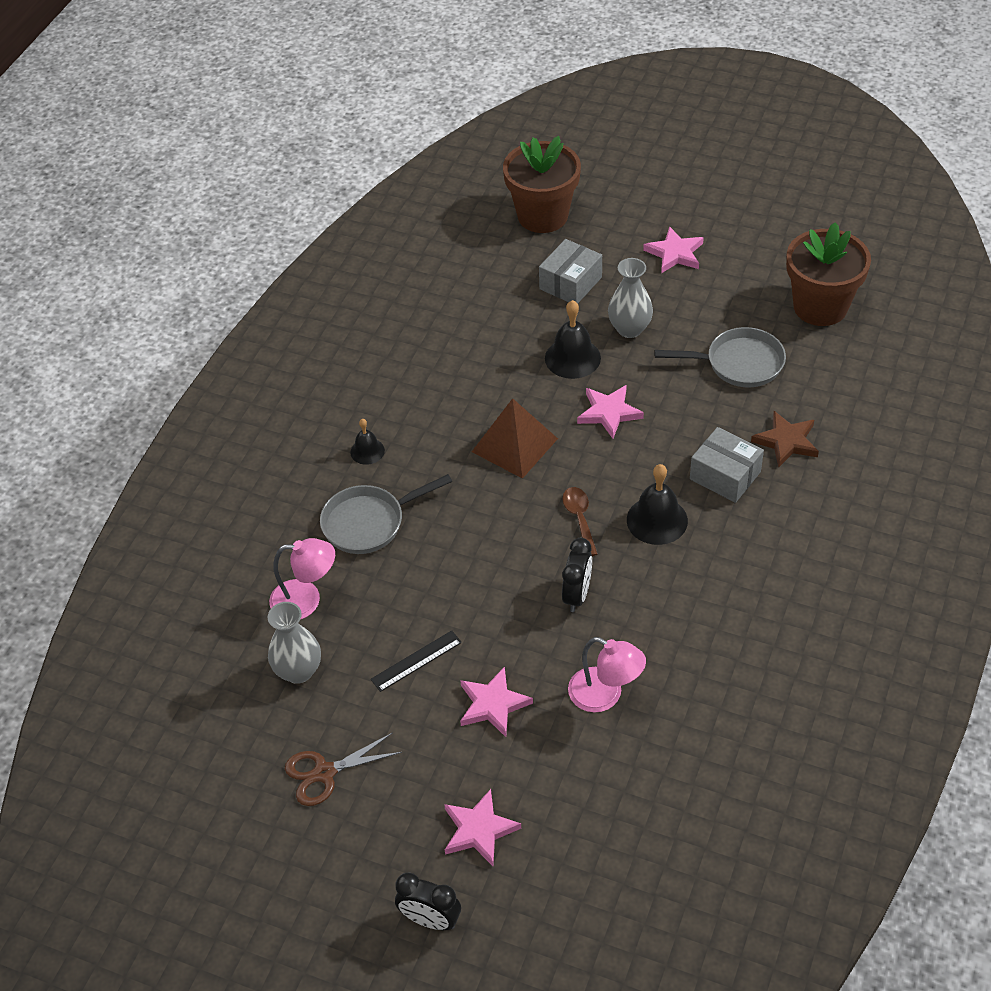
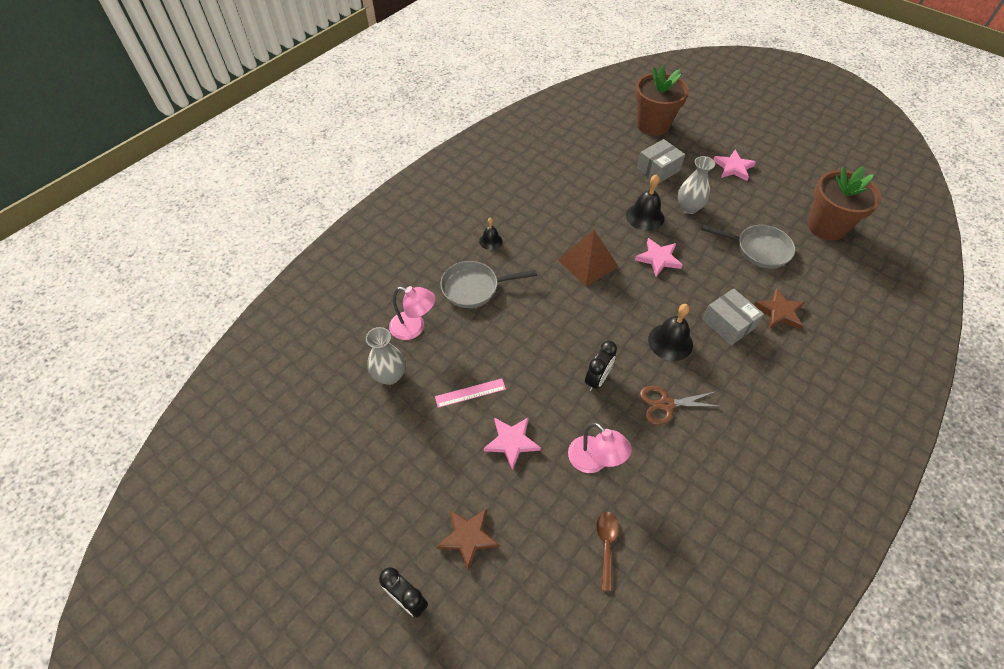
camera: 15 degrees right, 5 degrees up
brown scissors [285,732,402,806] -> brown scissors moved to [640,386,723,425]
black ruler [371,630,462,692] -> pink ruler [435,379,506,408]
pink star [444,789,521,866] -> brown star [437,509,499,571]
brown spoon [562,487,598,556] -> brown spoon moved to [596,512,619,591]

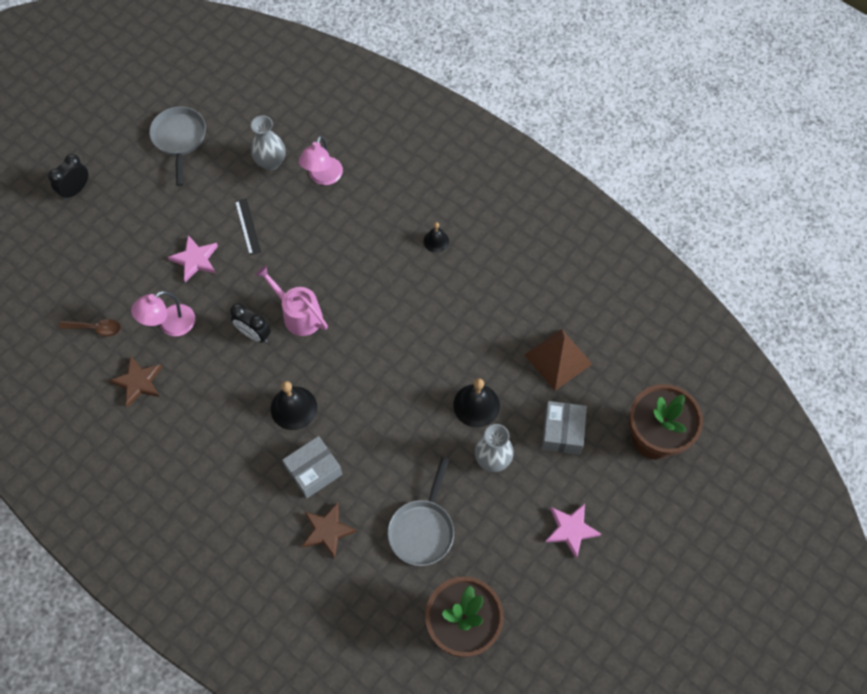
camera: 90 degrees right, 10 degrees up
pink ruler [435,379,506,408] -> black ruler [235,198,261,255]
brown star [437,509,499,571] -> brown star moved to [109,356,162,407]
grey pan [441,261,537,308] -> grey pan moved to [149,107,206,186]
brown pyramid [558,230,619,286] -> brown pyramid moved to [525,329,592,391]
pink star [635,238,683,277] -> none
grey box [637,139,685,184] -> grey box turned 45 degrees clockwise [542,401,587,455]
brown scissors [640,386,723,425] -> none
none -> pink watering can [256,265,328,336]

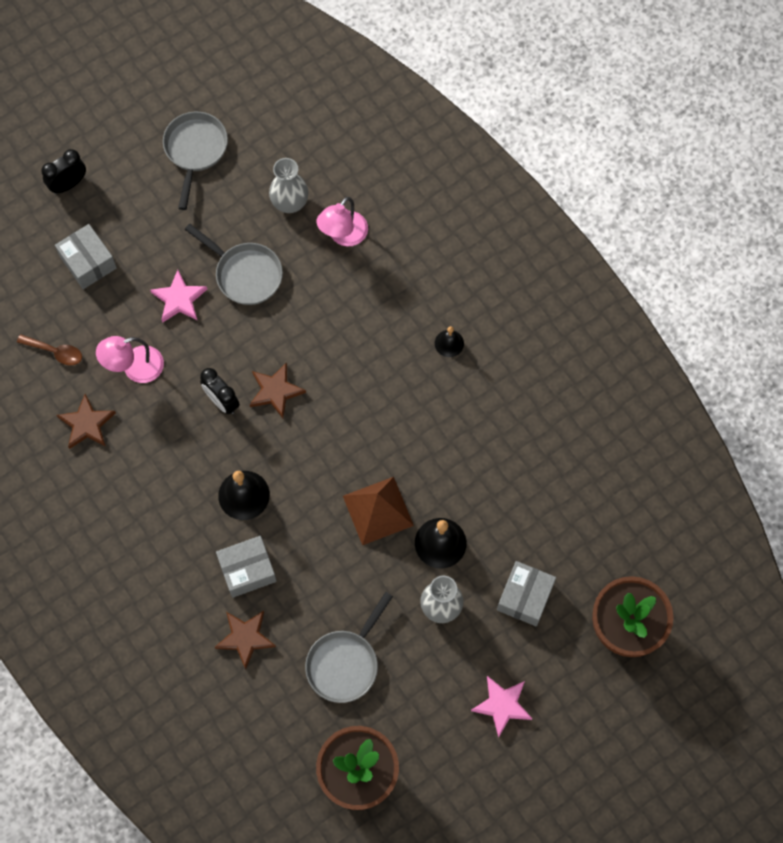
camera: 15 degrees right, 5 degrees up
black ruler [235,198,261,255] -> grey pan [185,224,283,305]
pink watering can [256,265,328,336] -> brown star [249,362,306,418]
brown pyramid [525,329,592,391] -> brown pyramid moved to [343,477,414,545]
none -> grey box [55,224,117,289]

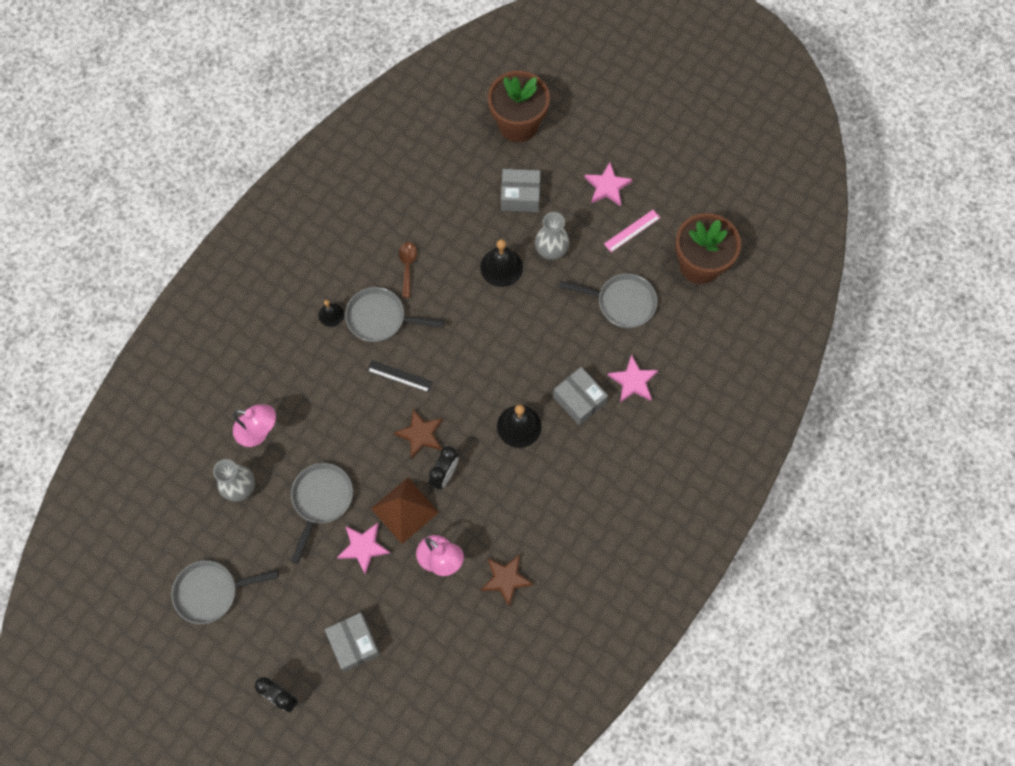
camera: 110 degrees left, 0 degrees up
brown spoon [17,334,82,365] -> brown spoon moved to [399,242,417,298]
grey box [55,224,117,289] -> grey box turned 60 degrees counterclockwise [325,613,380,672]
brown star [215,611,276,670] -> pink star [608,354,658,403]
brown pyramid [343,477,414,545] -> brown pyramid moved to [371,478,439,544]
none -> grey pan [345,287,444,342]
none -> black ruler [367,360,433,392]
none -> pink ruler [604,210,660,252]

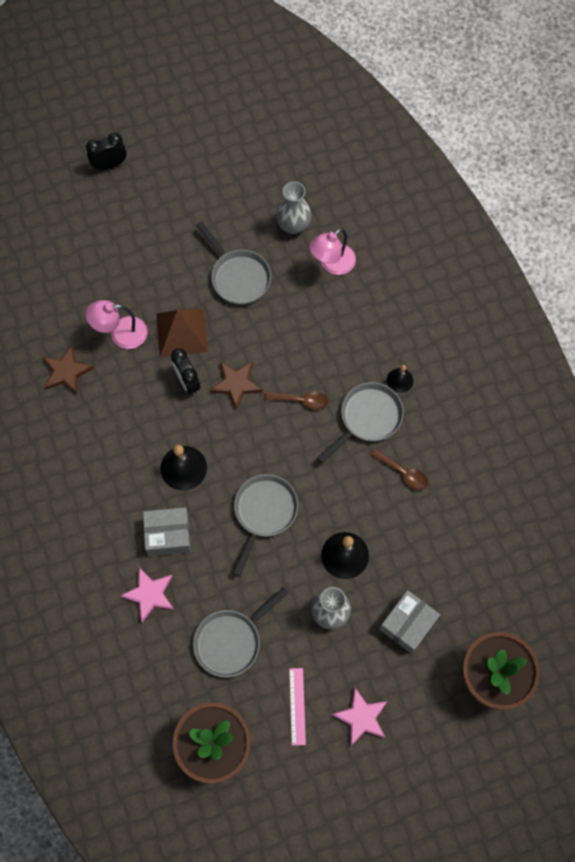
camera: 125 degrees right, 0 degrees up
grey pan [172,560,279,624] -> grey pan moved to [232,474,298,577]
grey box [325,613,380,672] -> none
pink star [337,523,391,575] -> none
black ruler [367,360,433,392] -> brown spoon [265,392,328,410]

